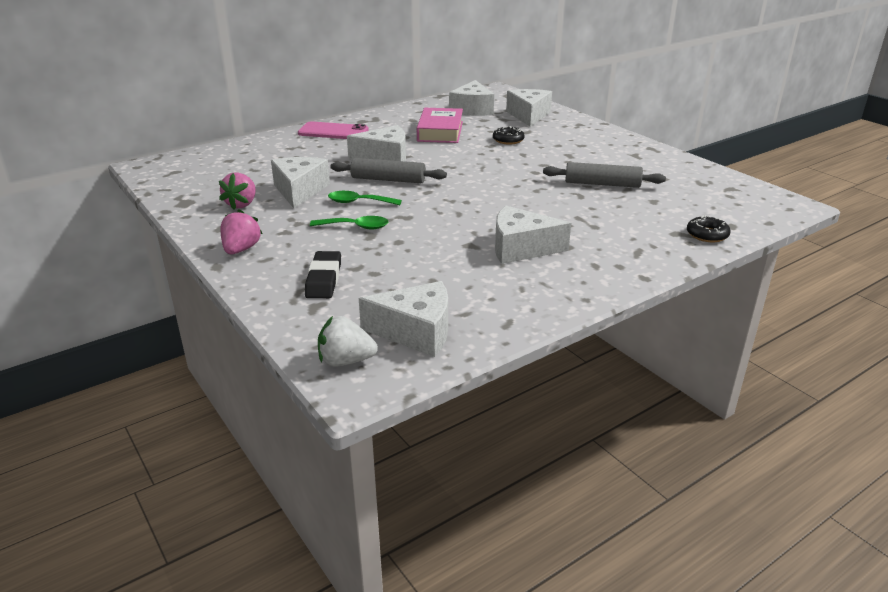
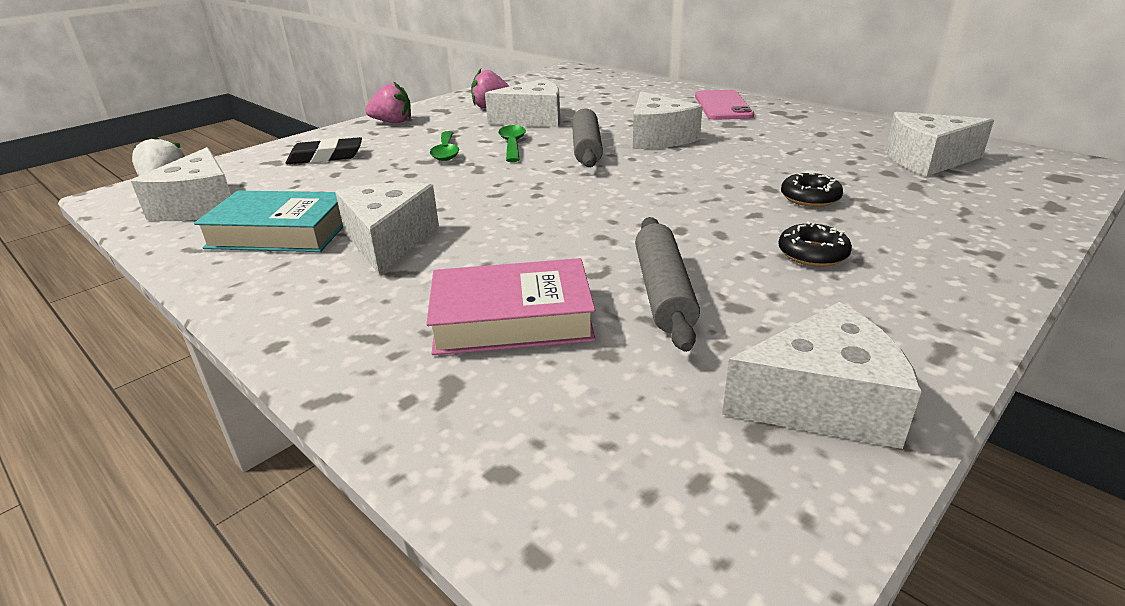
camera: 80 degrees right, 0 degrees up
pink book [417,108,463,143] -> pink book moved to [426,258,596,355]
white cheese [506,89,552,127] -> white cheese moved to [722,302,922,449]
black donut [687,215,731,242] -> black donut moved to [778,221,852,267]
none -> turquoise book [194,191,343,252]

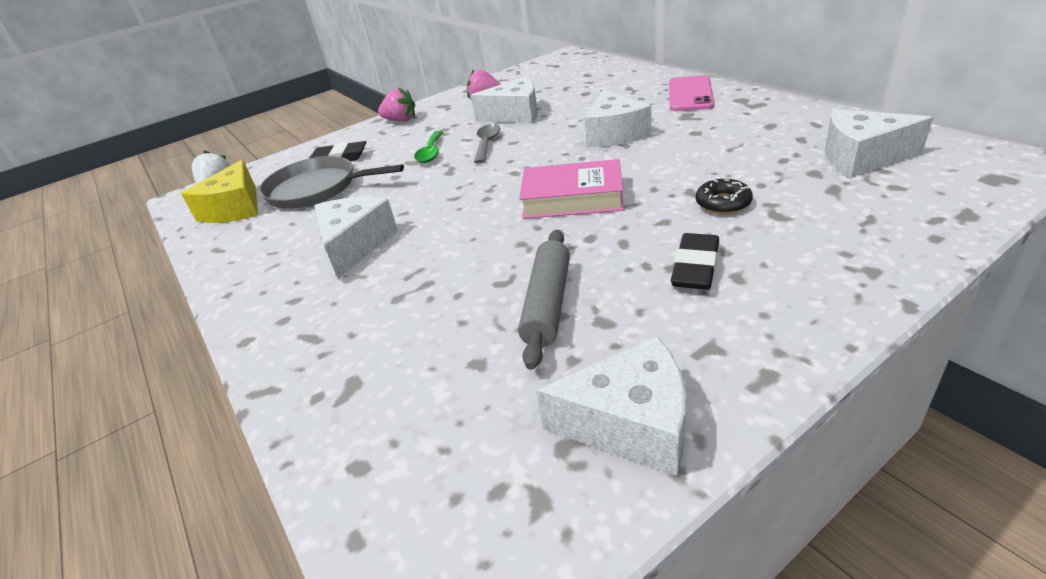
camera: 15 degrees right, 5 degrees up
white cheese [131,147,231,221] -> yellow cheese [181,160,258,223]
turquoise book [194,191,343,252] -> none
pink book [426,258,596,355] -> pink book moved to [519,159,624,219]
green spoon [498,125,526,162] -> grey spoon [474,124,500,163]
grey rolling pin [572,108,603,167] -> none
black donut [778,221,852,267] -> black eraser [671,233,719,290]
none -> grey pan [259,156,404,209]

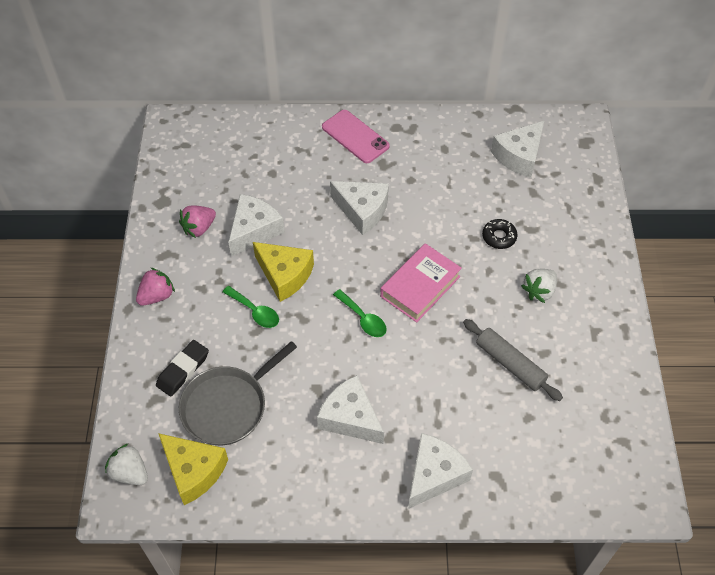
camera: 60 degrees left, 20 degrees up
grey spoon [474,124,500,163] -> yellow cheese [253,242,314,302]
white cheese [536,336,685,476] -> white cheese moved to [408,433,473,509]
black eraser [671,233,719,290] -> white strawberry [521,269,557,303]
none -> green spoon [333,289,387,337]

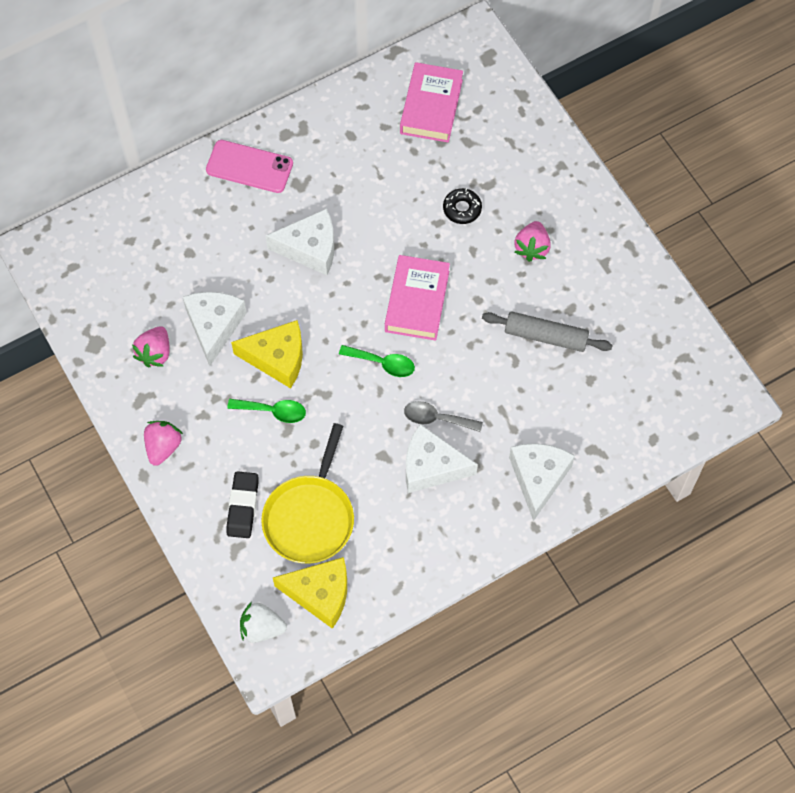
camera: 30 degrees left, 10 degrees up
grey pan [179,341,297,445] -> yellow pan [261,423,354,564]
white cheese [491,121,544,178] -> pink book [400,62,463,143]
white strawberry [521,269,557,303] -> pink strawberry [514,221,551,262]
none -> grey spoon [404,401,483,432]

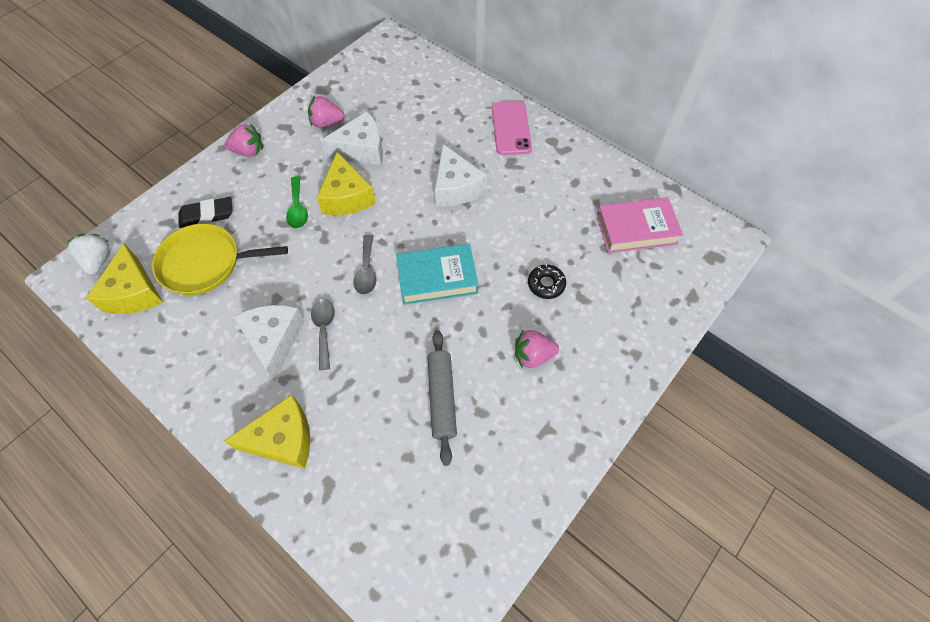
camera: 70 degrees right, 5 degrees down
green spoon [339,345,415,377] -> grey spoon [353,234,377,295]
pink book [385,255,450,341] -> turquoise book [396,244,479,305]
white cheese [509,443,575,521] -> yellow cheese [224,395,310,469]

